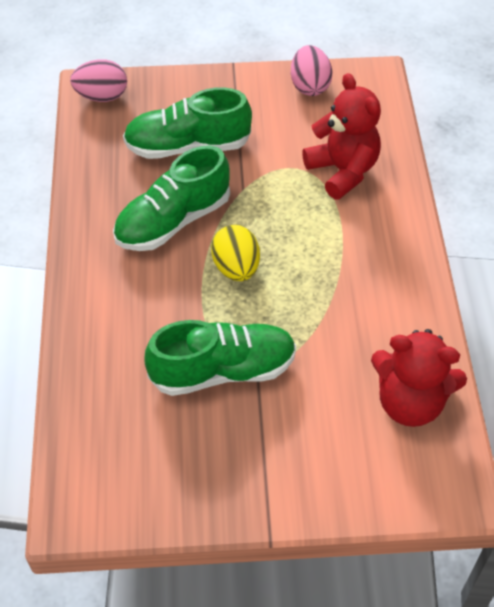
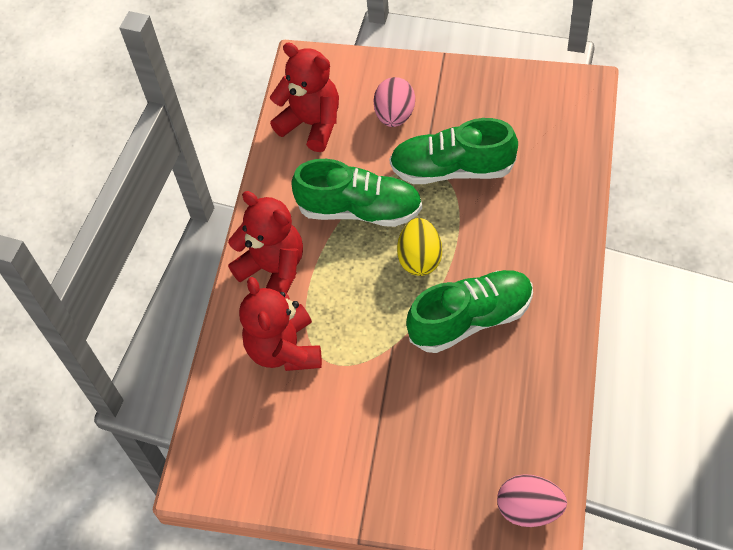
camera: 160 degrees left, 5 degrees up
green shoe [123,87,252,159] -> green shoe moved to [291,159,422,227]
pink egg [291,45,333,96] -> pink egg moved to [374,77,415,127]
none -> red teddy bear [228,191,303,294]

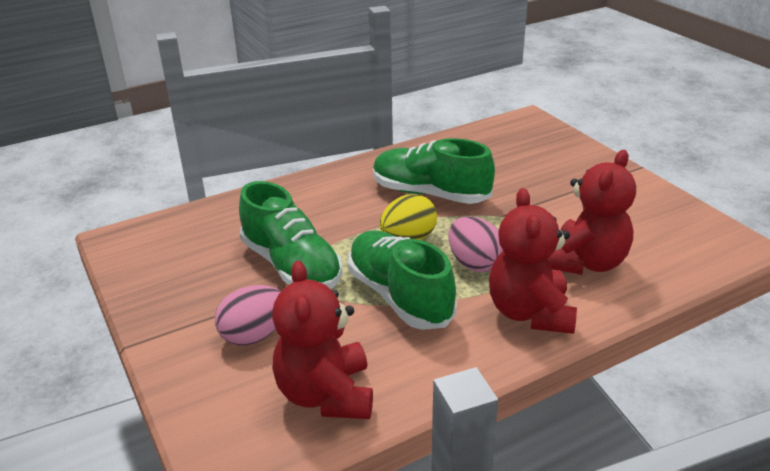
camera: 135 degrees left, 25 degrees down
pink egg [497,474,567,527] -> pink egg moved to [448,216,503,272]

